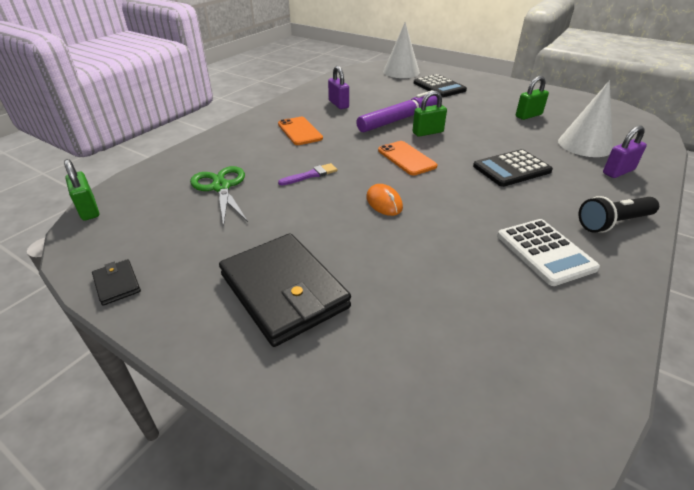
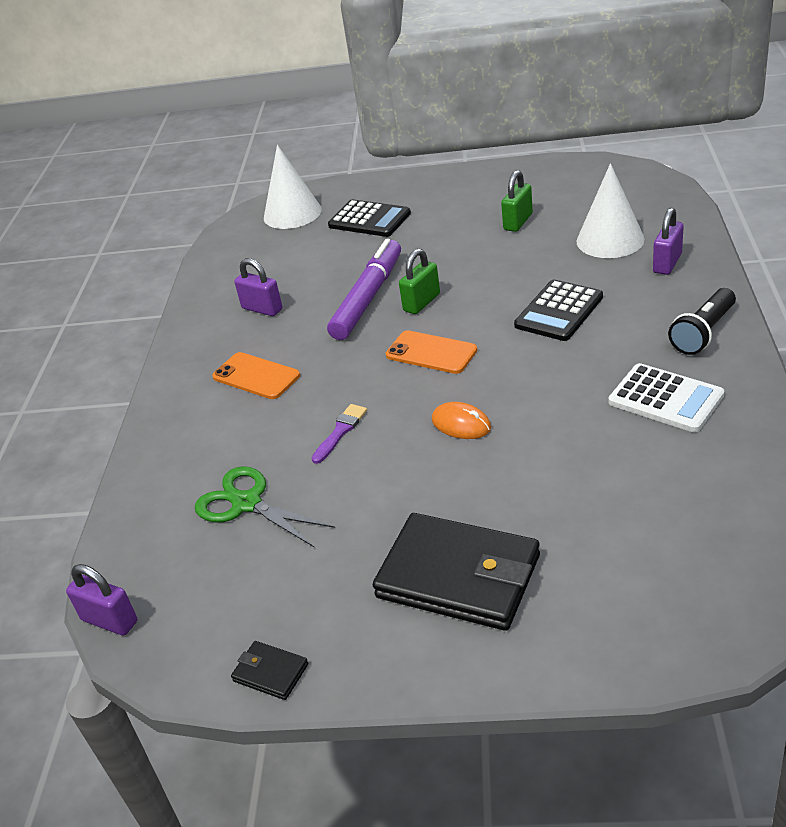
camera: 25 degrees left, 0 degrees up
green padlock [64,159,99,221] -> purple padlock [66,564,137,636]

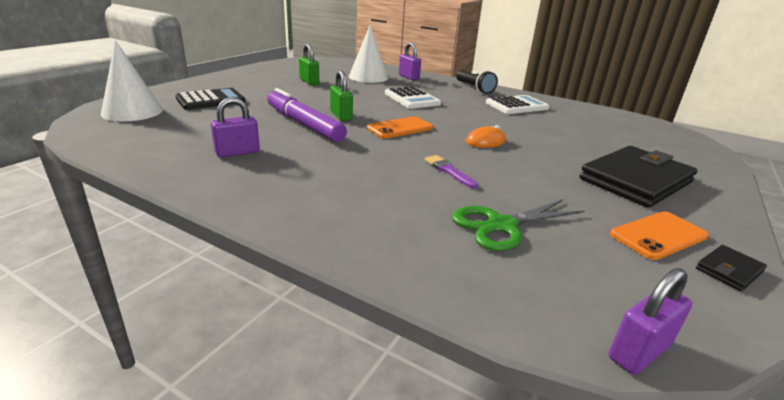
camera: 70 degrees left, 10 degrees down
orange phone [212,352,300,399] -> orange phone moved to [610,211,709,260]
black calculator [514,280,603,341] -> white calculator [385,86,441,109]

